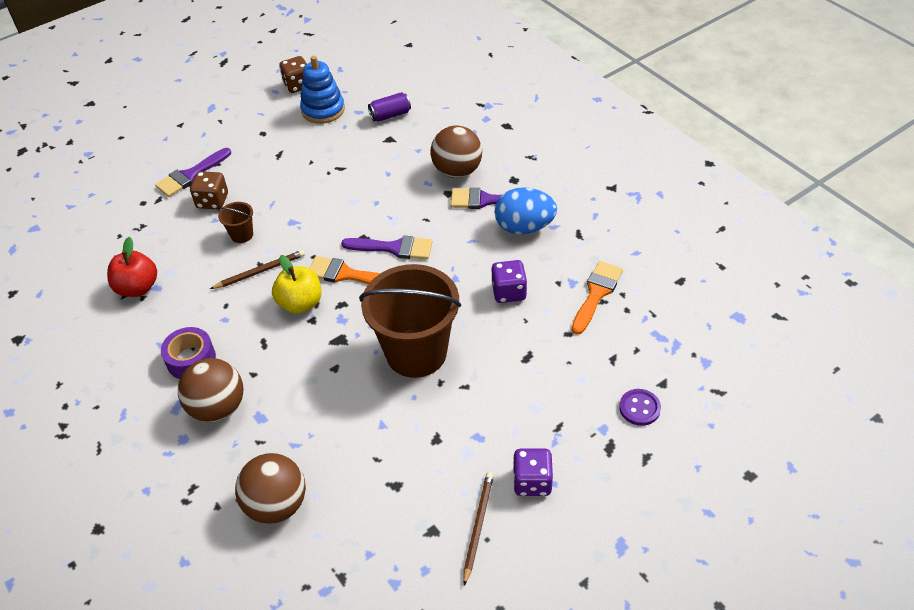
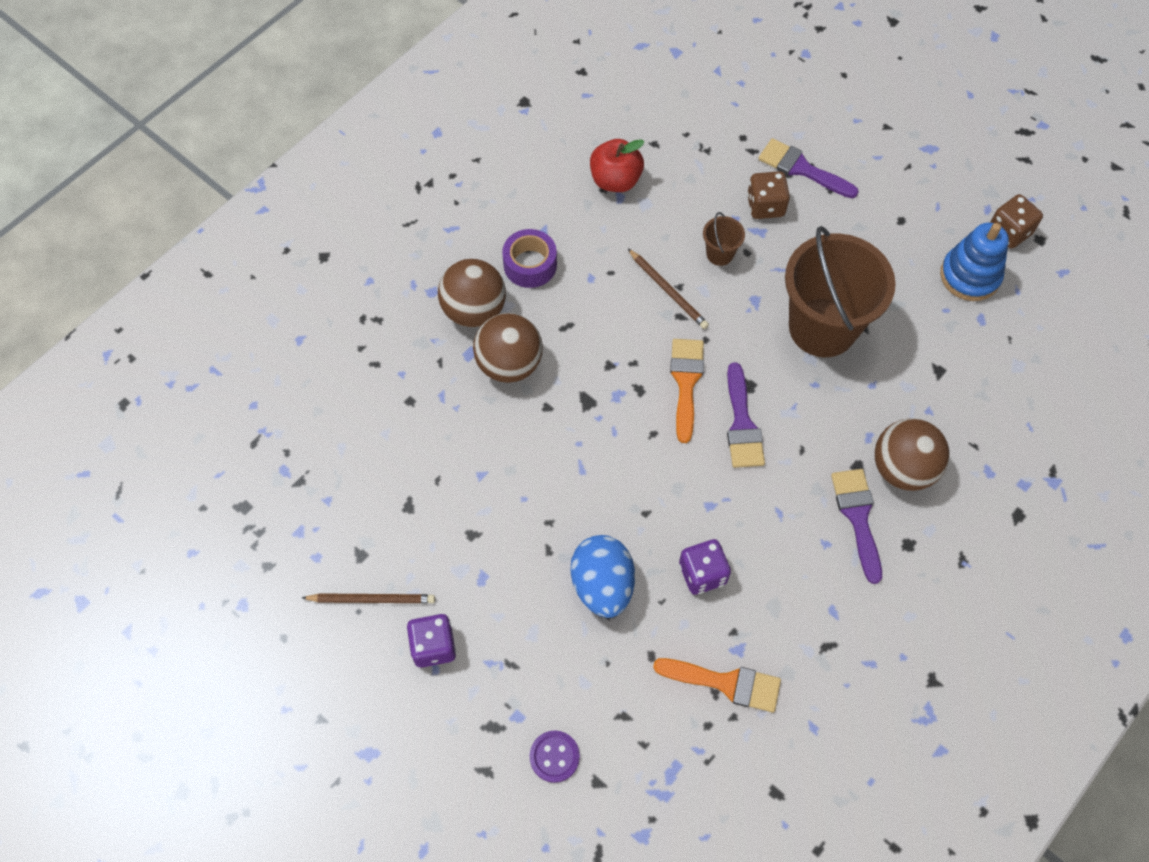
camera: 75 degrees right, 15 degrees up
brown ball [235,453,306,524] -> brown ball moved to [473,313,543,383]
yellow apple [272,255,322,314] -> none
brown bucket [359,264,461,378] -> brown bucket moved to [785,226,896,357]
purple can [368,92,411,122] -> none
blue egg [495,187,557,234] -> blue egg moved to [571,535,635,618]

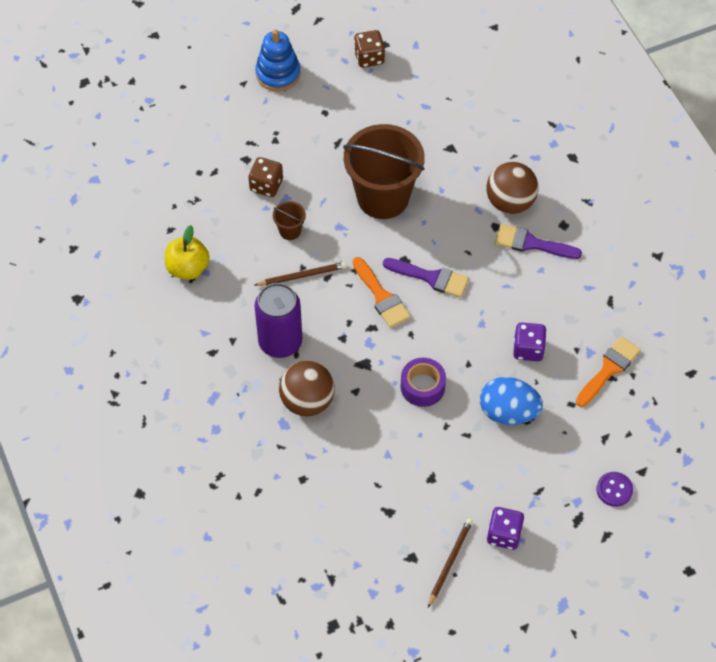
camera: 65 degrees left, 5 degrees down
brown ball [438,259,506,327] -> none
purple tape [502,229,557,288] -> purple tape moved to [401,358,446,407]
red apple [590,139,644,192] -> yellow apple [165,225,210,280]
orange brush [670,339,704,443] -> orange brush turned 150 degrees counterclockwise [352,257,411,328]
purple brush [758,138,859,198] -> none
blue stacking toy [940,223,1009,301] -> blue stacking toy moved to [255,29,301,91]
none -> purple can [255,283,302,358]

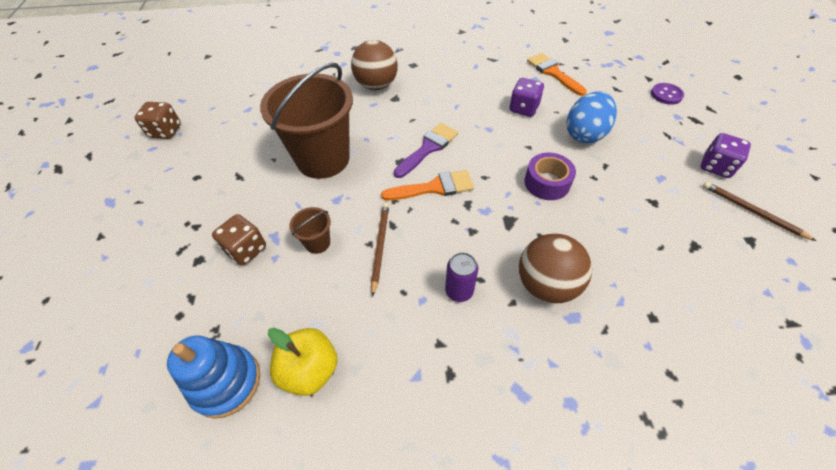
camera: 70 degrees left, 5 degrees down
blue stacking toy [255,29,301,91] -> blue stacking toy moved to [167,335,260,419]
purple can [255,283,302,358] -> purple can [445,252,478,302], size x0.53
purple brush [495,224,582,259] -> none

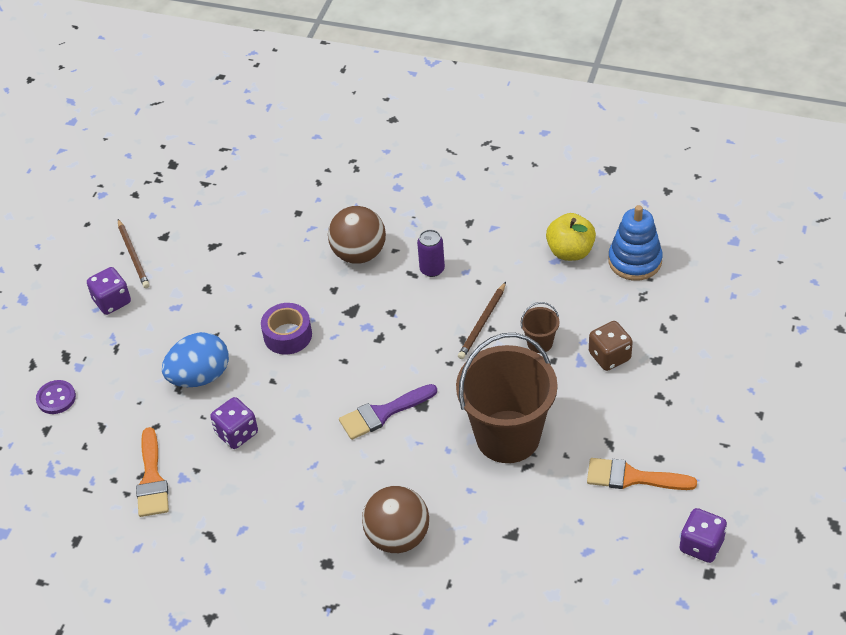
camera: 155 degrees left, 5 degrees down
brown dice [135,102,181,139] -> purple dice [680,508,727,563]
orange brush [381,170,474,201] -> orange brush moved to [587,458,697,490]

